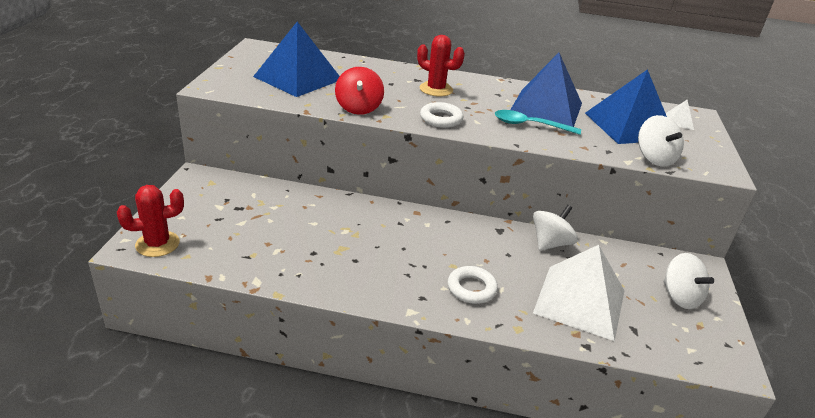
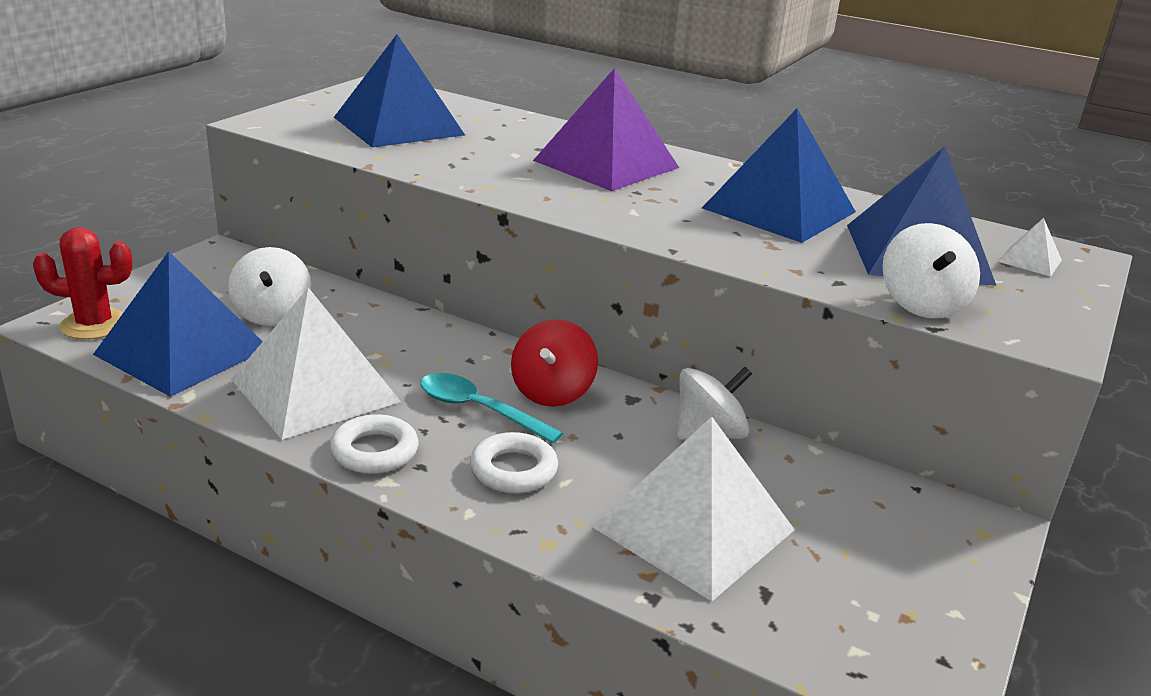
camera: 20 degrees right, 5 degrees down
red spinning top [335,67,384,115] -> red spinning top moved to [511,319,598,407]
red cactus [417,35,465,97] -> purple pyramid [533,68,679,191]
white ring [420,102,464,128] -> white ring moved to [330,414,419,474]
turquoise spoon [495,110,581,135] -> turquoise spoon moved to [420,373,563,444]
white spinning top [663,253,714,309] -> white spinning top moved to [228,247,312,326]
none -> blue pyramid [93,251,263,397]
none -> white pyramid [231,288,401,440]

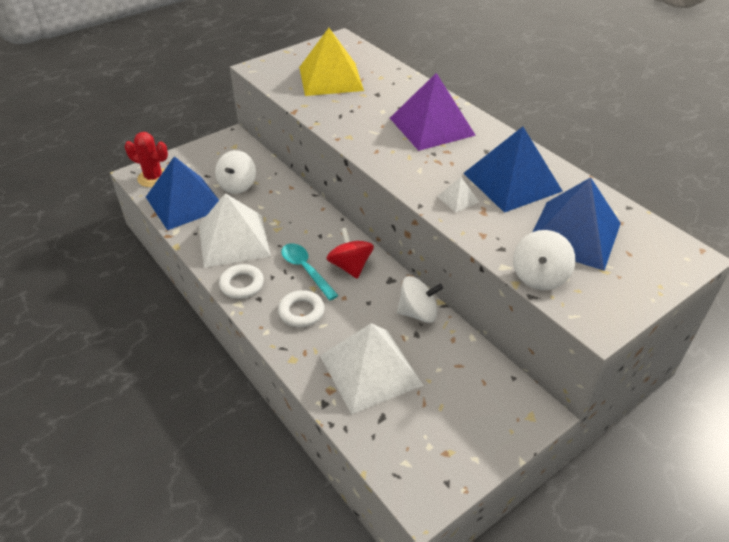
camera: 25 degrees right, 15 degrees up
blue pyramid [334,34,465,147] -> yellow pyramid [299,28,364,96]
red spinning top [511,319,598,407] -> red spinning top turned 120 degrees clockwise [326,228,374,279]
white pyramid [998,218,1062,277] -> white pyramid moved to [437,177,479,212]

